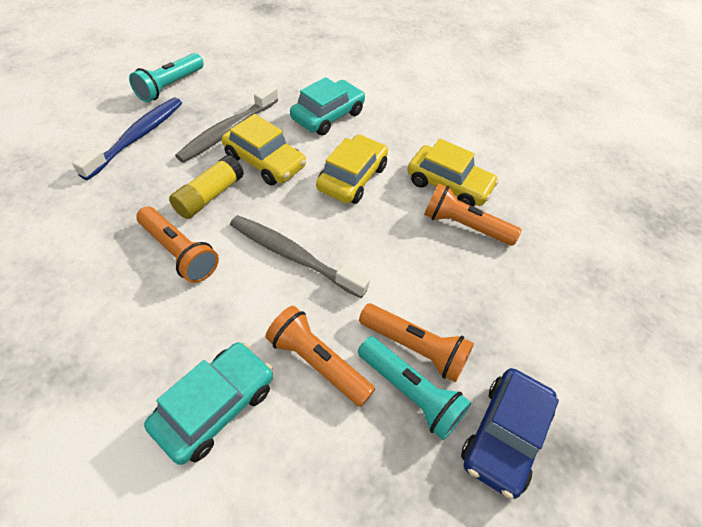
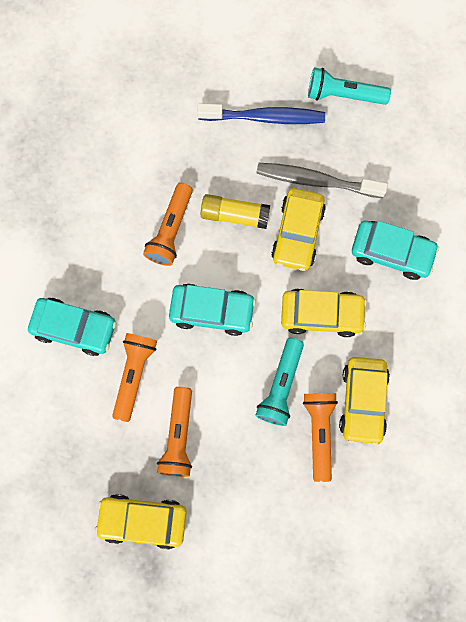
camera: 70 degrees right, 25 degrees up
grey toothbrush [230,215,370,298] -> turquoise car [169,284,256,336]
turquoise flashlight [358,336,471,440] -> turquoise flashlight moved to [255,338,304,426]
blue car [461,368,559,499] -> yellow car [95,494,187,549]

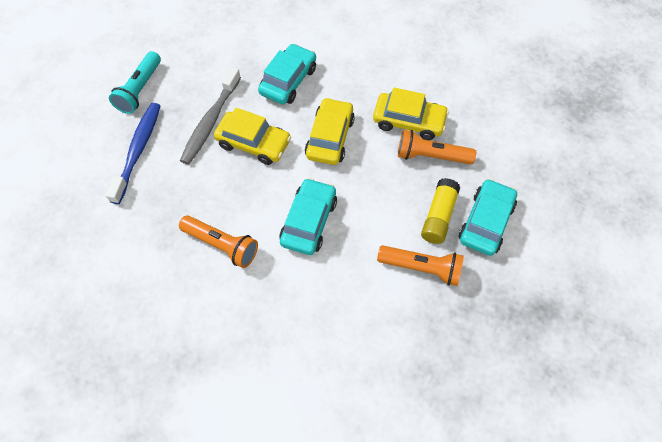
camera: 80 degrees left, 15 degrees down
turquoise car [28,298,116,356] -> turquoise car moved to [458,179,517,256]
yellow car [95,494,187,549] -> none
orange flashlight [112,333,157,422] -> none
yellow glue stick [201,194,270,229] -> yellow glue stick moved to [421,178,460,244]
turquoise flashlight [255,338,304,426] -> none

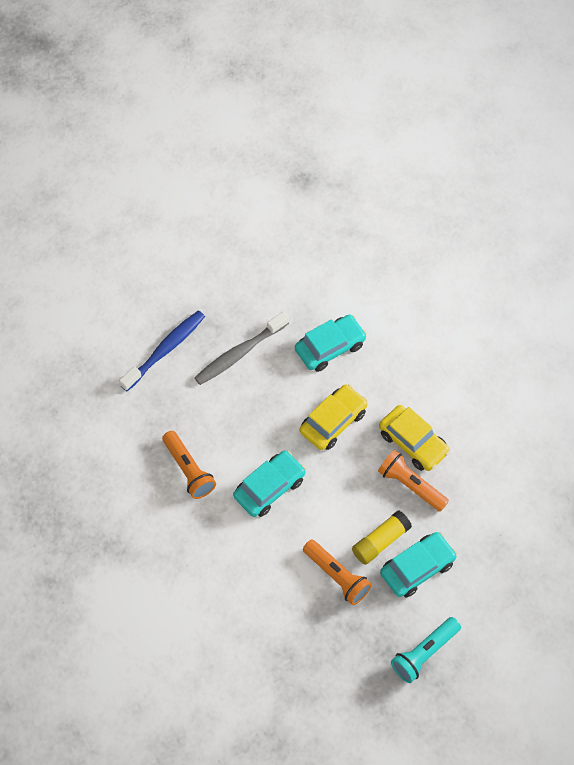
camera: 30 degrees right, 0 degrees up
turquoise flashlight [109,51,161,114] -> turquoise flashlight moved to [391,617,461,683]
yellow car [214,108,291,165] -> none

